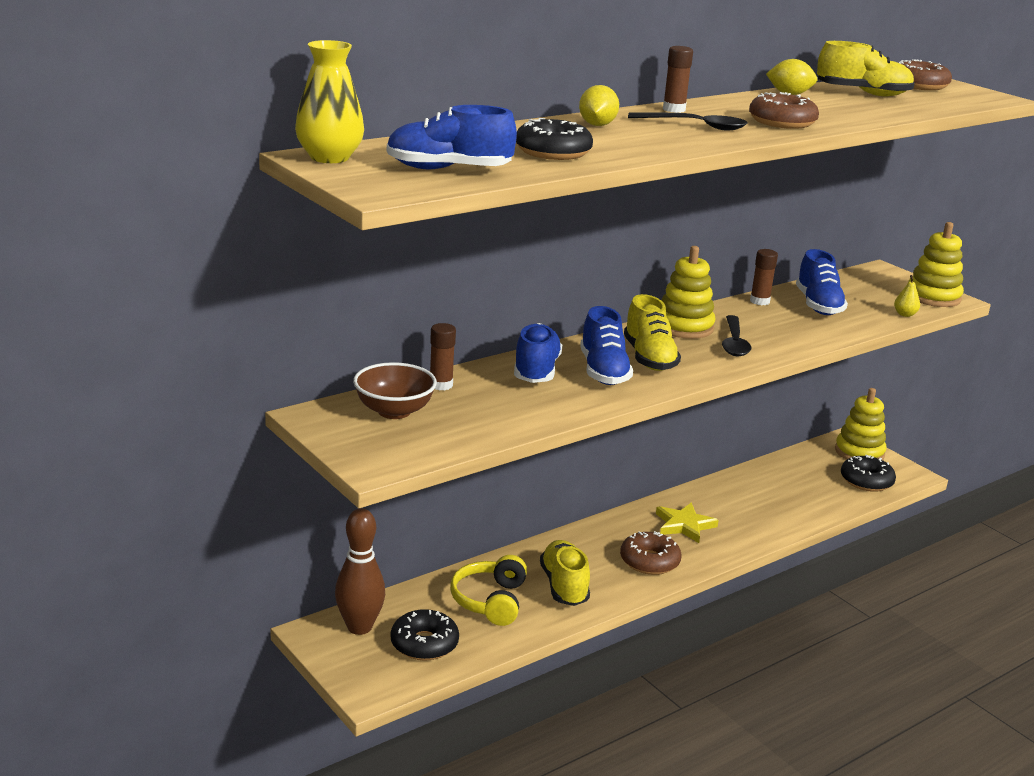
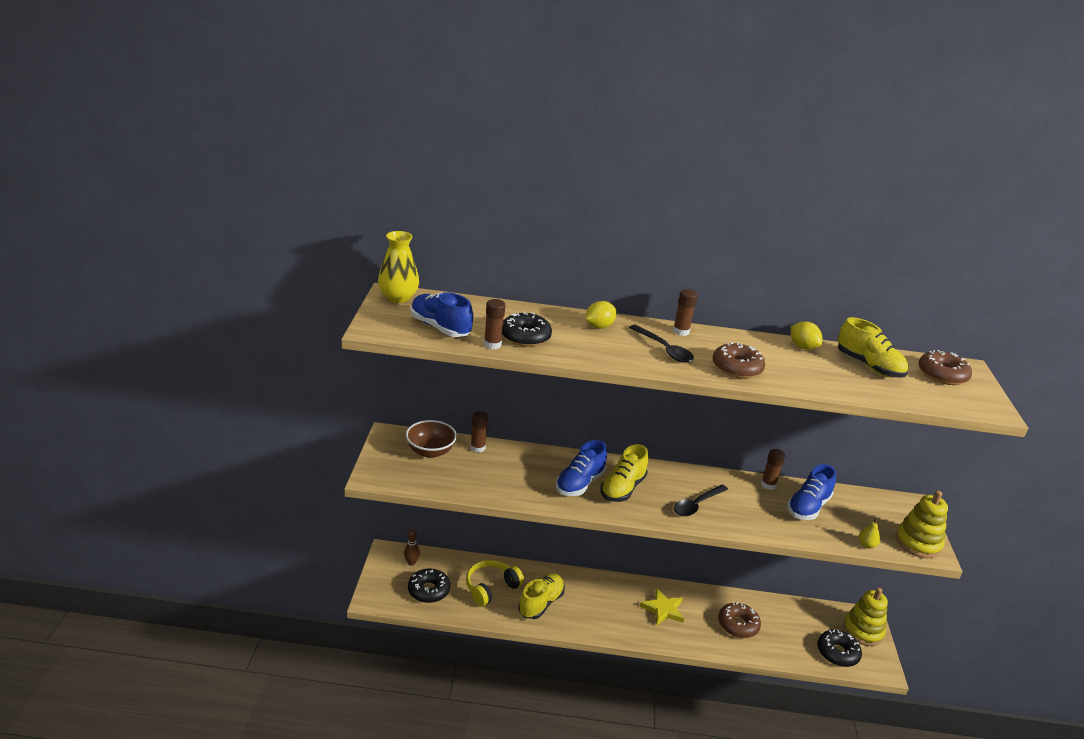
camera: 40 degrees right, 5 degrees up
brown bowling pin [335,508,385,635] -> brown bowling pin [404,529,420,566], size x0.53
blue shoe [514,323,562,383] -> none
brown donut [620,531,681,575] -> brown donut moved to [718,602,761,638]
yellow stacking toy [661,246,716,339] -> none
none -> brown glue stick [484,299,505,349]

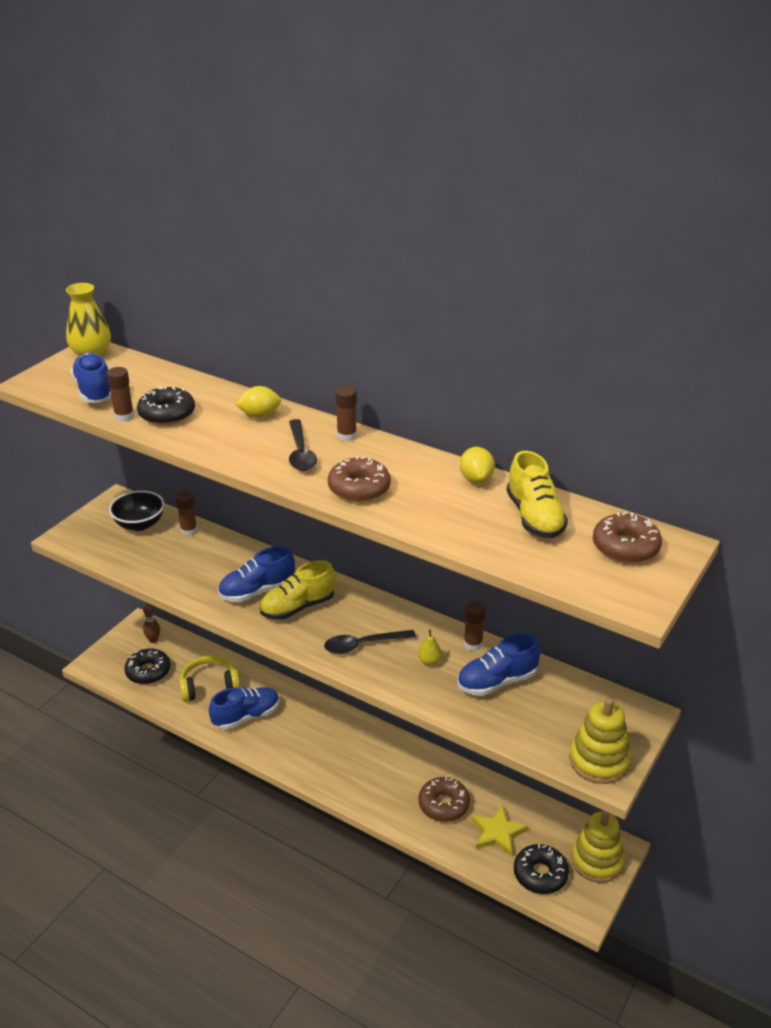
camera: 30 degrees right, 5 degrees up
brown bowl [406,420,457,458] -> black bowl [109,490,165,531]
yellow shoe [518,573,565,619] -> blue shoe [209,687,279,730]
yellow star [640,588,684,626] -> yellow star moved to [471,805,528,856]
yellow pear [859,518,880,549] -> yellow pear moved to [418,630,442,665]

